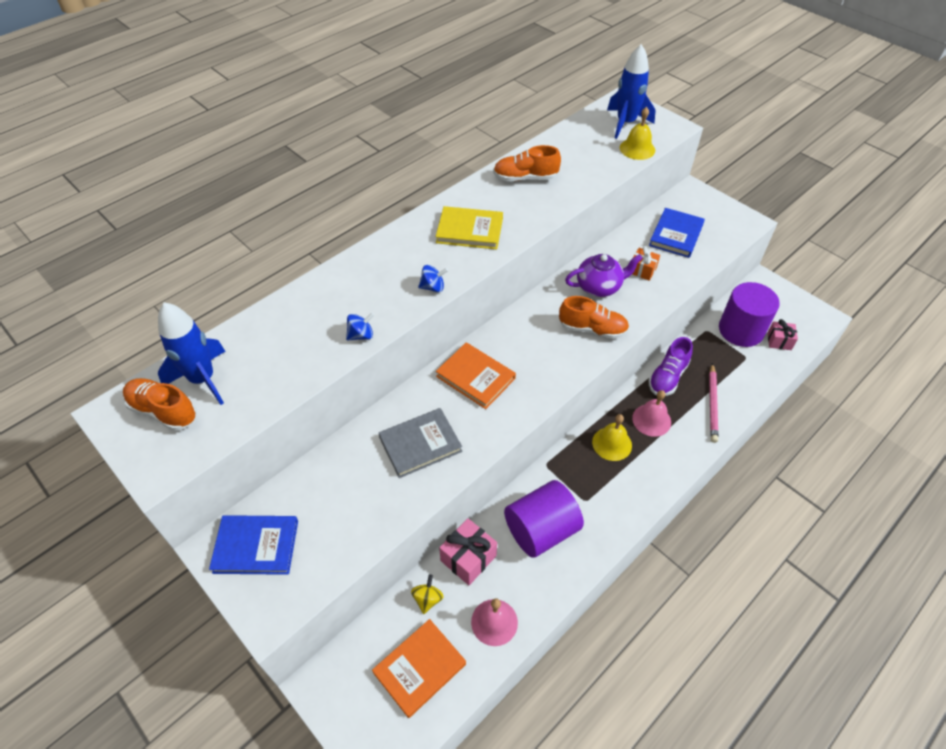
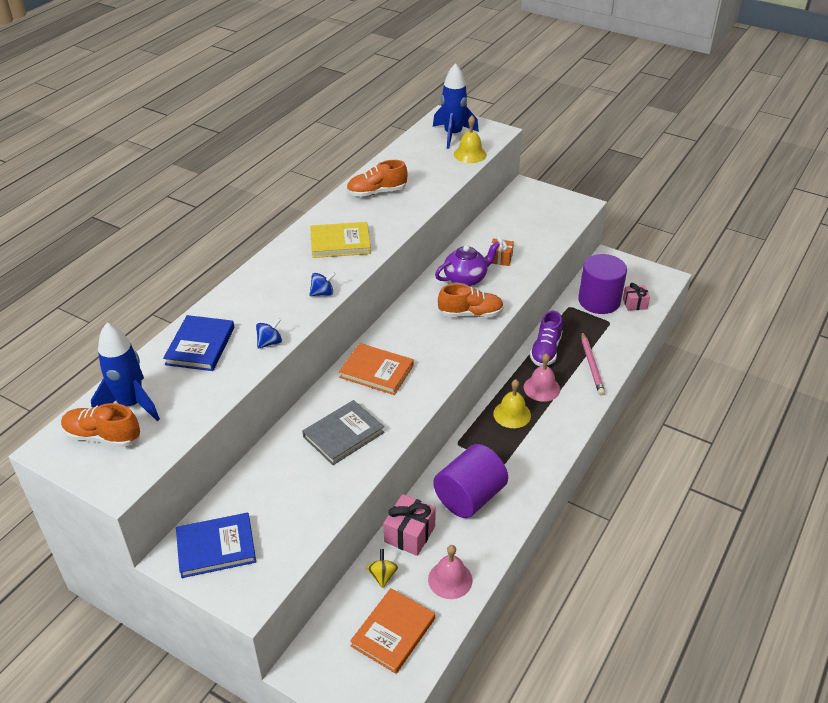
camera: 15 degrees left, 10 degrees down
blue book [649,208,705,258] -> blue book moved to [163,315,234,371]

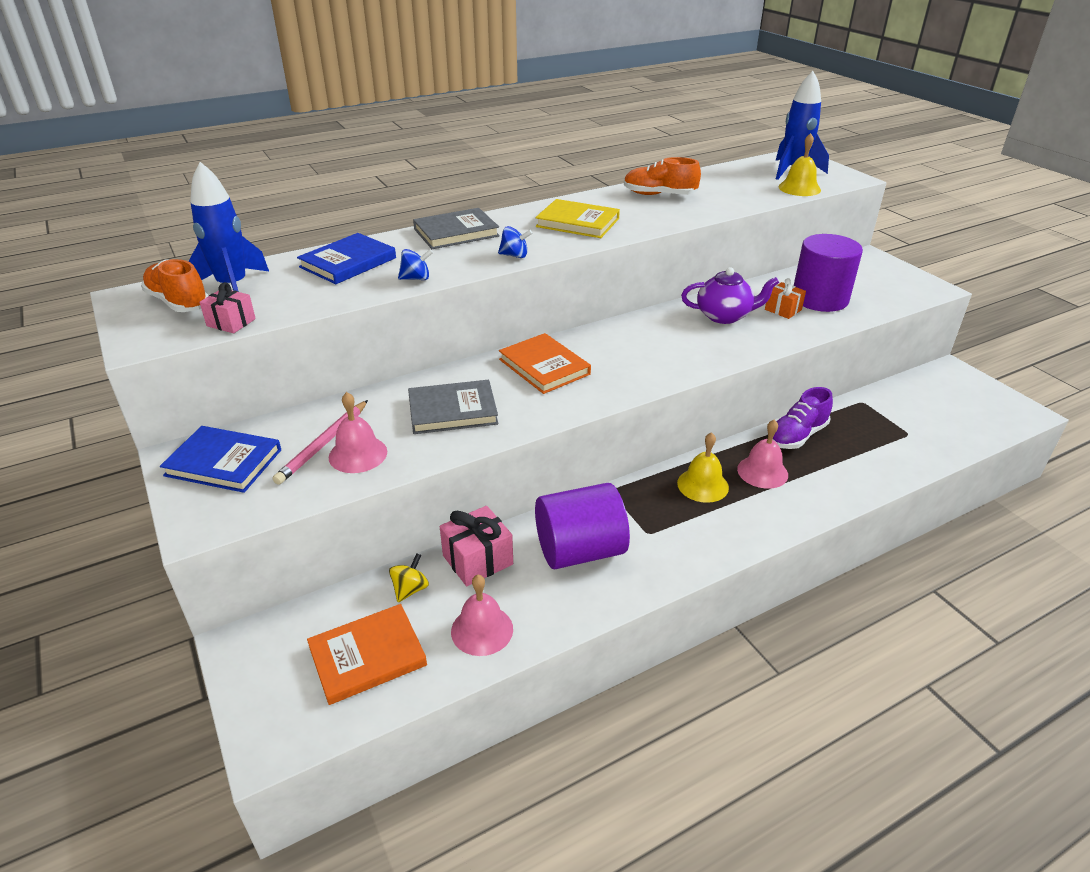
camera: 30 degrees right, 5 degrees down
orange shoe [438,284,504,317] -> none
purple cylinder [578,254,627,314] -> purple cylinder moved to [794,234,863,312]
pink pencil [581,332,605,396] -> pink pencil moved to [273,400,368,485]
pink gift [623,283,650,311] -> pink gift moved to [200,282,256,333]
none -> pink bell [329,392,387,473]
none -> grey book [413,208,500,249]

